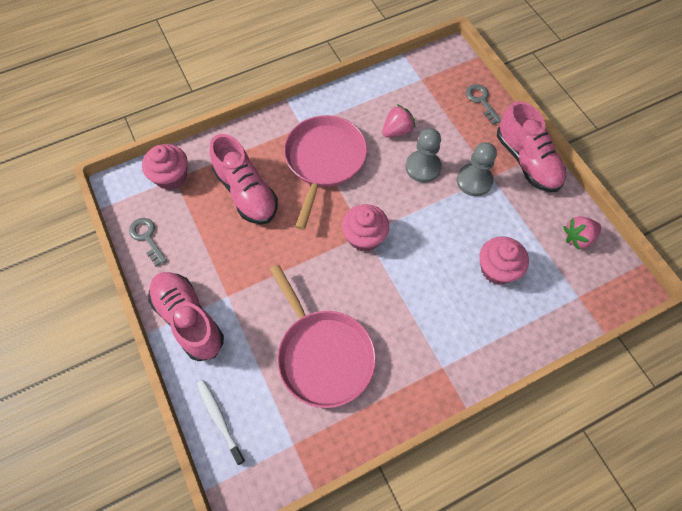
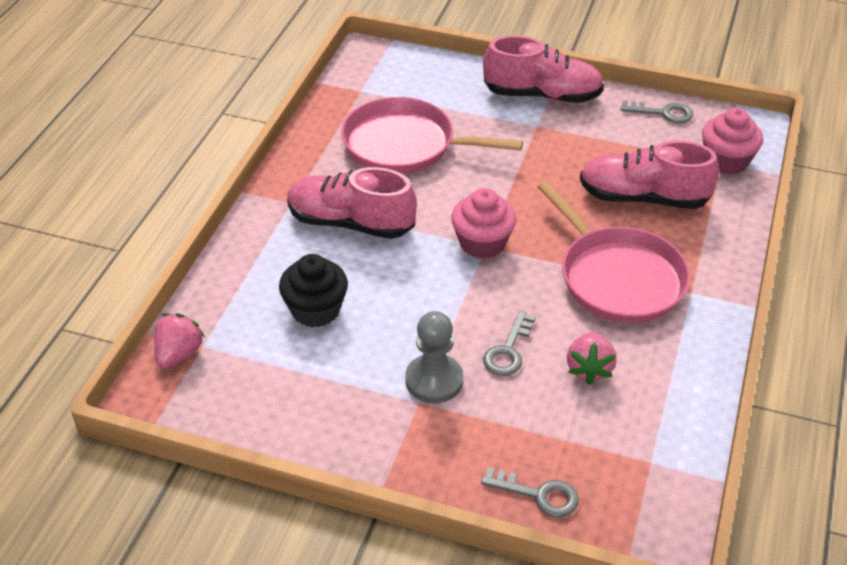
camera: 135 degrees right, 20 degrees down
white toothbrush [197,380,245,465] -> none
grey pawn [406,128,442,183] -> grey key [483,311,536,376]
pink cupcake [479,236,529,285] -> black cupcake [279,254,348,328]
pink shoe [497,101,566,192] -> pink shoe moved to [287,167,417,239]
pink strawberry [563,216,601,250] -> pink strawberry moved to [154,313,205,369]

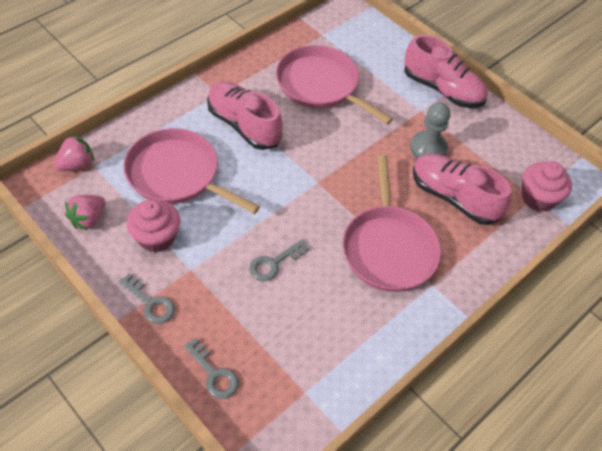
camera: 25 degrees right, 10 degrees up
black cupcake [279,254,348,328] -> pink pan [123,128,260,214]
grey pawn [405,311,463,403] -> grey pawn moved to [410,103,451,159]
pink cupcake [451,188,516,259] -> pink cupcake moved to [127,199,180,252]
pink strawberry [567,332,617,385] -> pink strawberry moved to [65,195,105,230]
grey key [621,101,694,123] -> grey key moved to [118,273,175,324]

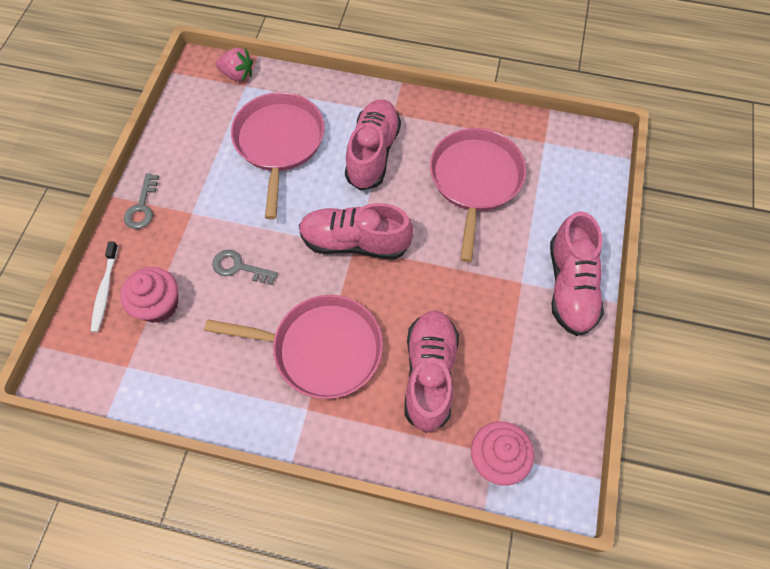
camera: 60 degrees right, 10 degrees up
pink strawberry [65,195,105,230] -> none
pink cupcake [127,199,180,252] -> pink cupcake moved to [120,267,178,323]
grey key [184,338,239,399] -> white toothbrush [91,242,118,332]
pink pan [343,155,441,292] -> pink pan turned 135 degrees counterclockwise [204,295,383,399]
grey pawn [410,103,451,159] -> none
none -> pink shoe [299,203,414,260]

